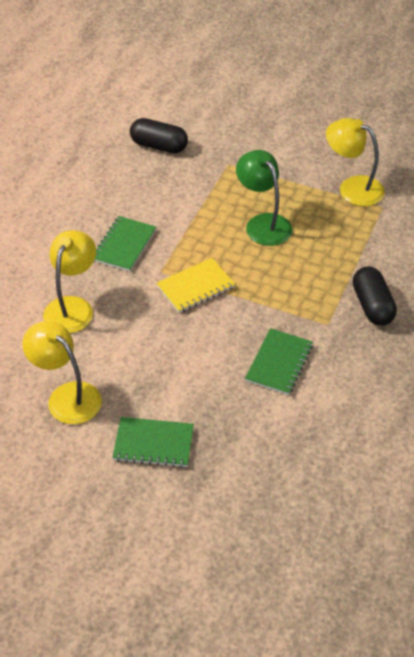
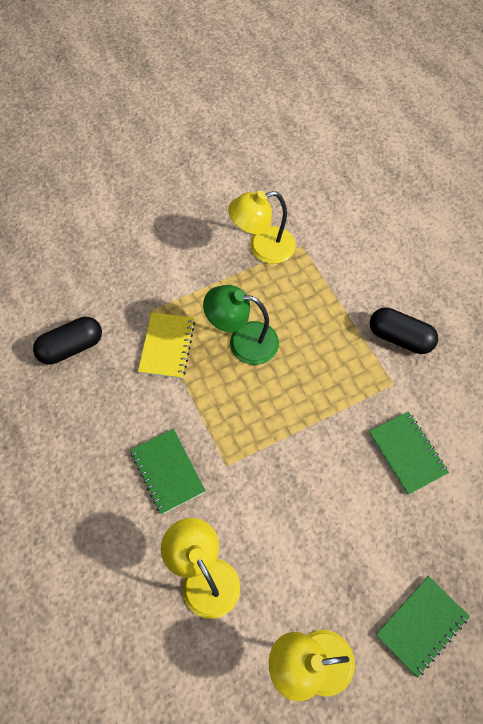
camera: 50 degrees left, 15 degrees up
yellow notebook [156,258,235,313] -> yellow notebook moved to [138,312,195,379]

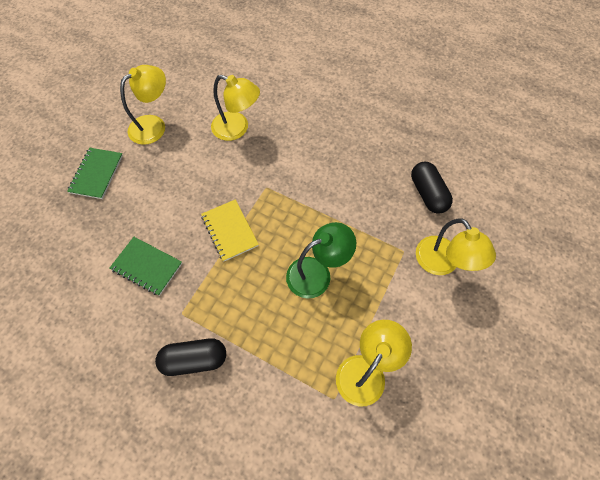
camera: 145 degrees right, 0 degrees up
black capsule [33,317,102,364] -> black capsule turned 45 degrees counterclockwise [411,162,453,214]
green notebook [130,429,206,514] -> none
yellow notebook [138,312,195,379] -> yellow notebook moved to [201,199,259,261]
none -> yellow lamp [416,219,496,275]

